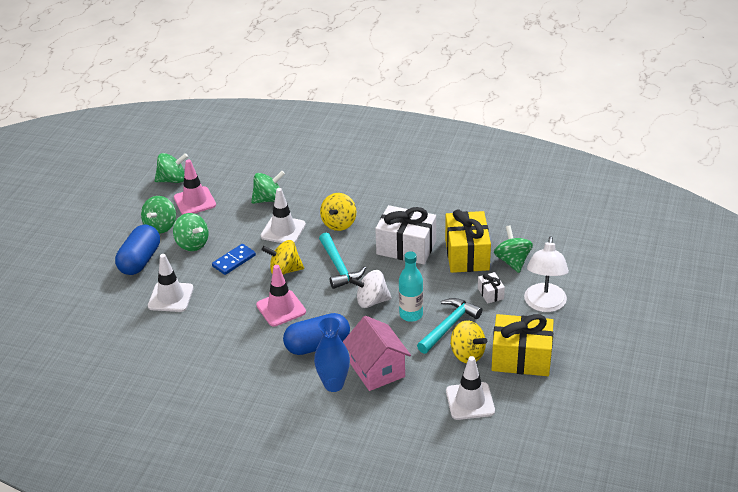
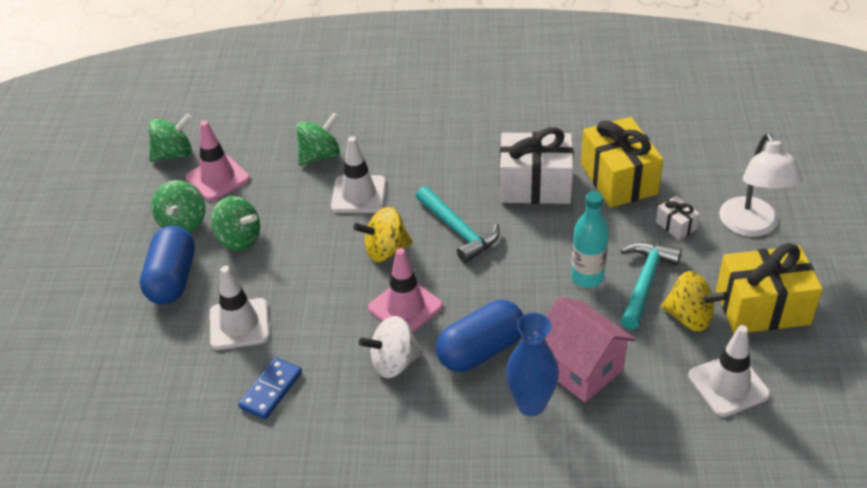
camera: 15 degrees left, 5 degrees up
blue domino [212,244,256,275] -> blue domino moved to [238,357,302,419]
yellow spinning top [320,193,356,231] -> none
white spinning top [349,270,392,308] -> white spinning top moved to [359,316,423,378]
green spinning top [494,226,533,273] -> none

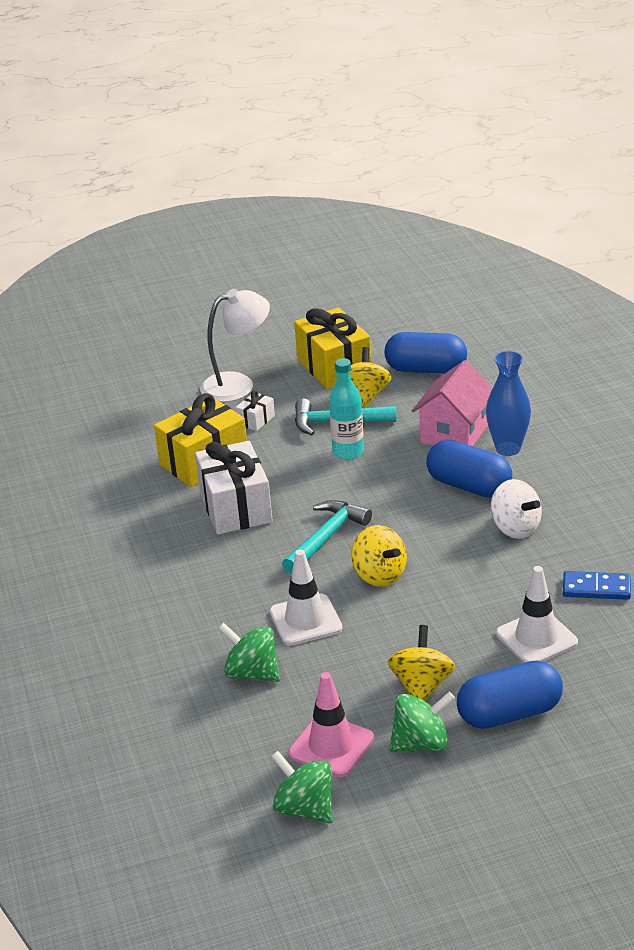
camera: 110 degrees left, 10 degrees down
green spinning top [211,196,260,251] -> yellow spinning top [388,625,455,701]
pink traffic cone [368,248,443,333] -> none
white traffic cone [688,325,770,417] -> blue capsule [385,332,467,374]

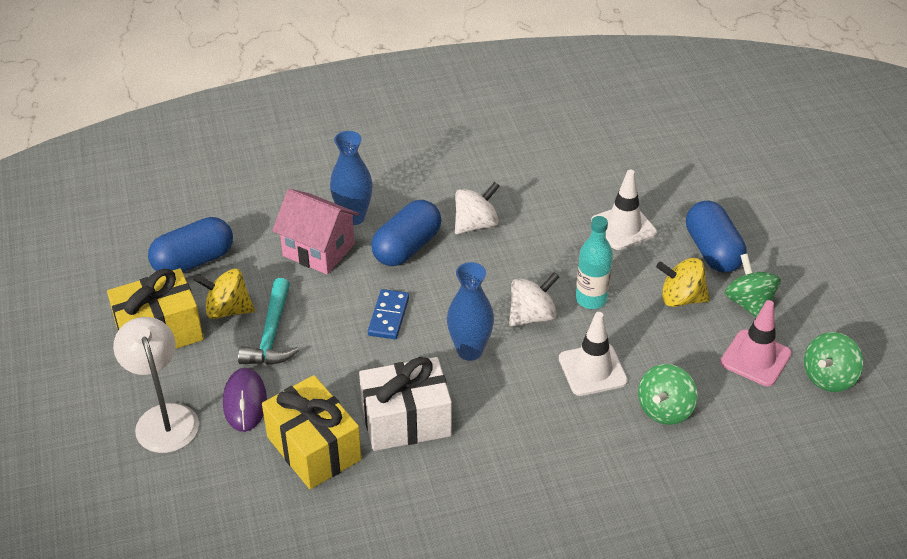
camera: 90 degrees left, 10 degrees up
white gift [236,390,275,431] -> purple mouse [223,368,267,432]
turquoise hammer [282,500,372,574] -> blue vase [447,262,494,361]
turquoise bottle [329,358,364,460] -> turquoise bottle moved to [576,216,613,309]
yellow spinning top [351,525,407,587] -> white spinning top [509,272,559,327]
blue capsule [385,332,467,374] -> blue capsule turned 45 degrees clockwise [148,217,233,272]
blue domino [563,571,631,600] -> blue domino moved to [368,289,409,339]

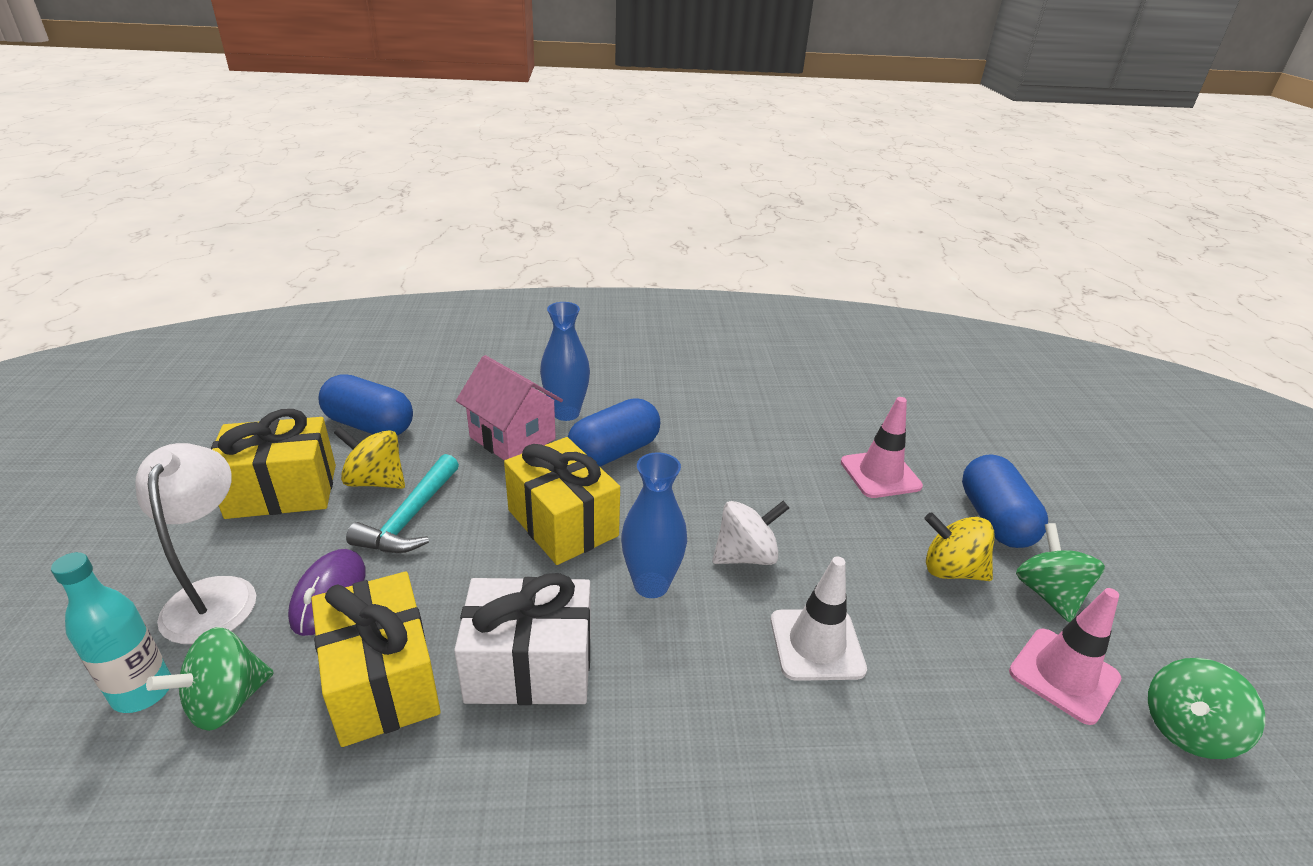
camera: 10 degrees right, 10 degrees down
blue capsule [148,217,233,272] -> blue capsule turned 45 degrees clockwise [318,374,413,436]
blue domino [368,289,409,339] -> yellow gift [504,437,620,565]
white spinning top [455,182,499,234] -> none
turquoise bottle [576,216,613,309] -> turquoise bottle moved to [51,552,171,713]
white traffic cone [591,170,657,250] -> pink traffic cone [841,397,923,498]
green spinning top [638,364,697,425] -> green spinning top moved to [146,627,274,731]

